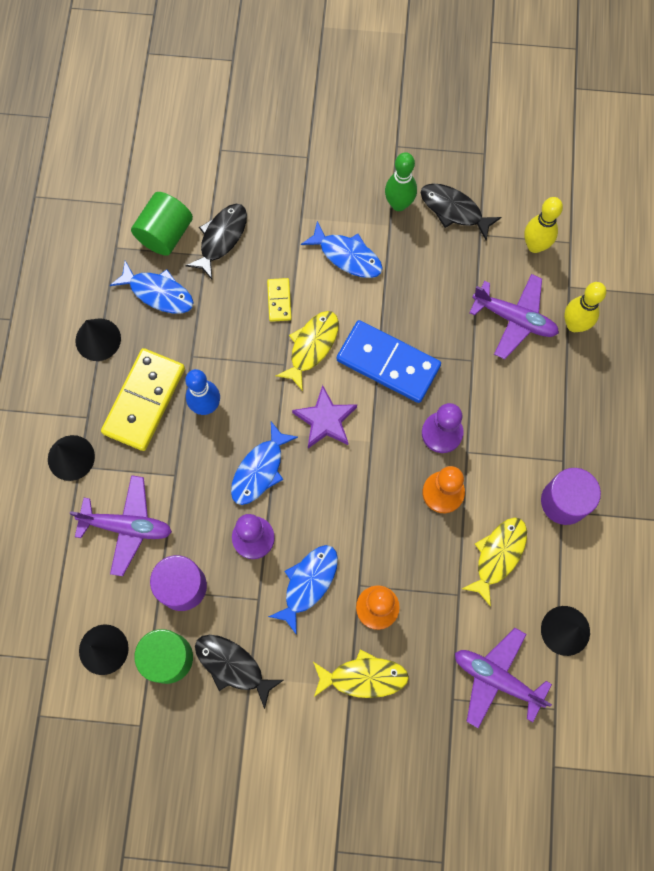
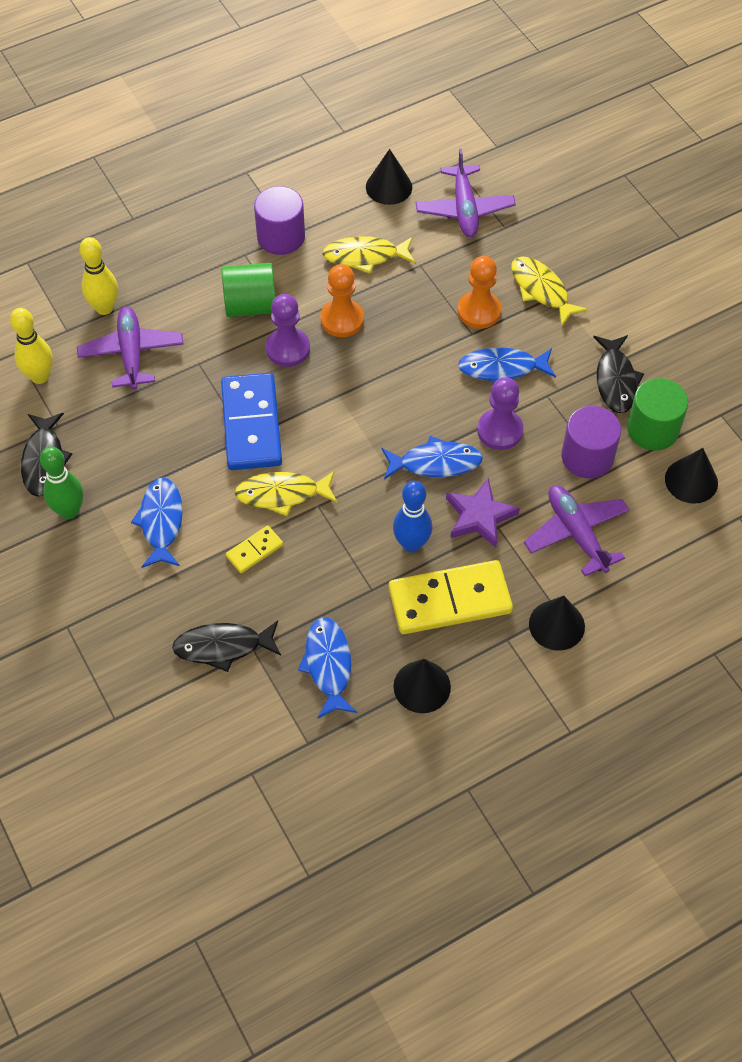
camera: 125 degrees left, 15 degrees down
green cylinder [131,192,193,256] -> green cylinder moved to [222,263,276,317]
purple star [292,385,357,448] -> purple star moved to [446,478,520,548]

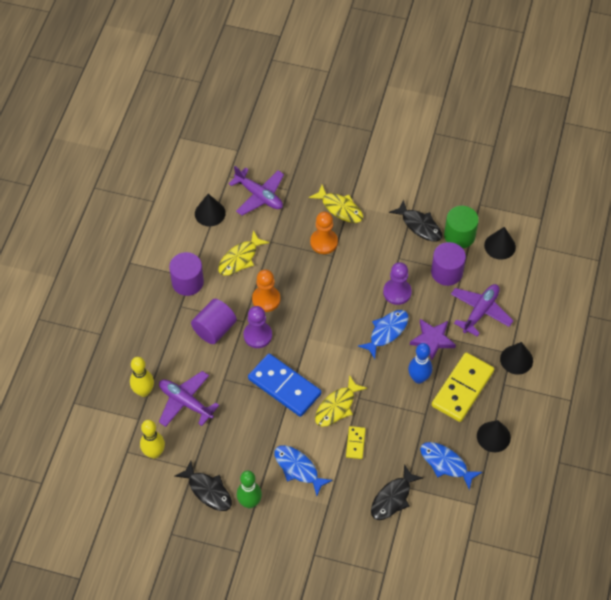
camera: 45 degrees left, 0 degrees up
green cylinder [222,263,276,317] -> purple cylinder [191,299,237,344]
blue fish [458,347,556,383] -> none
yellow fish [511,256,588,326] -> yellow fish turned 150 degrees counterclockwise [309,185,363,223]
purple plane [524,485,630,576] -> purple plane turned 105 degrees clockwise [451,284,514,337]

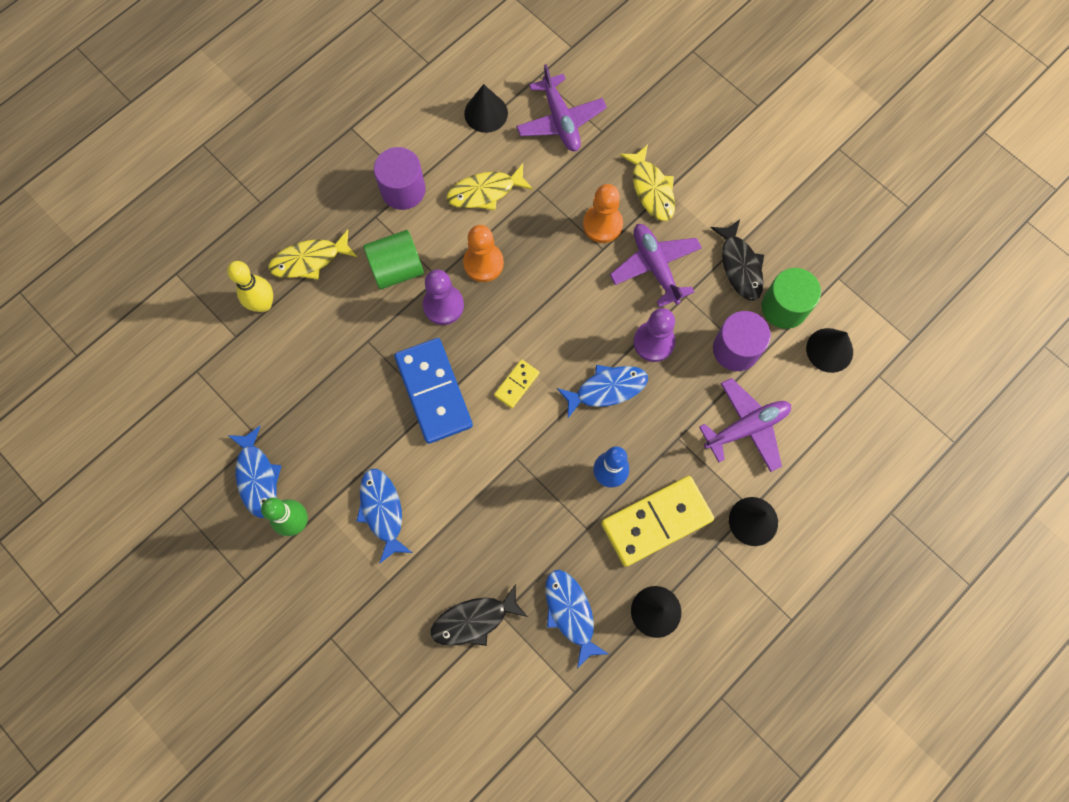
camera: 30 degrees right, 15 degrees up
yellow bowling pin [140,420,165,459] -> none
purple plane [159,371,219,427] -> purple plane moved to [610,224,702,307]
black fish [175,461,232,511] -> blue fish [228,426,281,518]
purple cylinder [191,299,237,344] -> green cylinder [363,230,424,289]
yellow fish [315,375,367,427] -> yellow fish moved to [268,230,357,279]
yellow domino [346,426,366,459] -> yellow domino moved to [494,359,539,408]
purple star [410,319,456,360] -> none

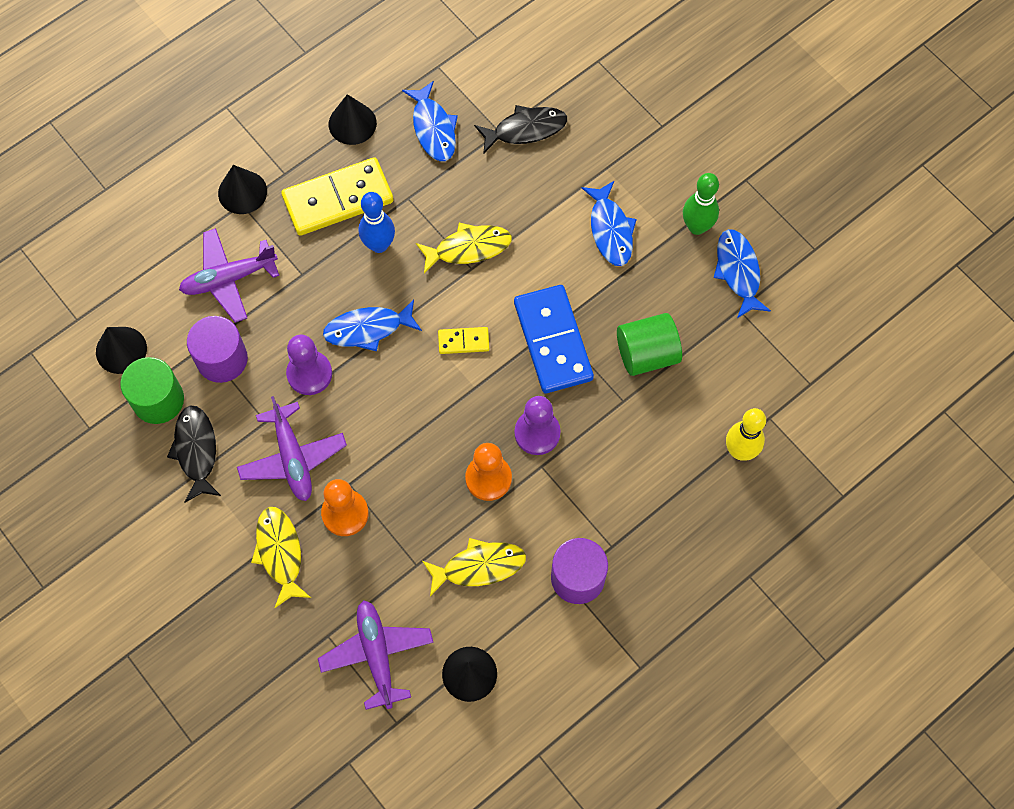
camera: 175 degrees left, 5 degrees down
yellow fish [268,230,357,279] -> yellow fish moved to [416,223,512,274]
green cylinder [363,230,424,289] -> green cylinder moved to [617,313,682,376]
yellow domino [494,359,539,408] -> yellow domino turned 45 degrees clockwise [438,327,489,354]

